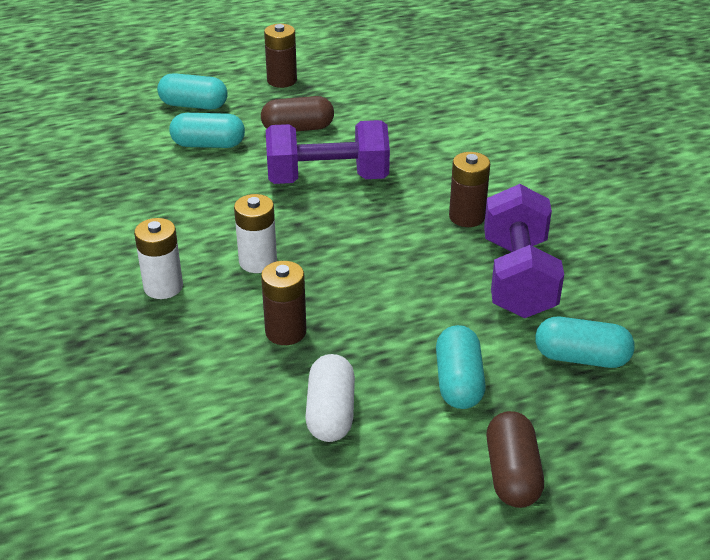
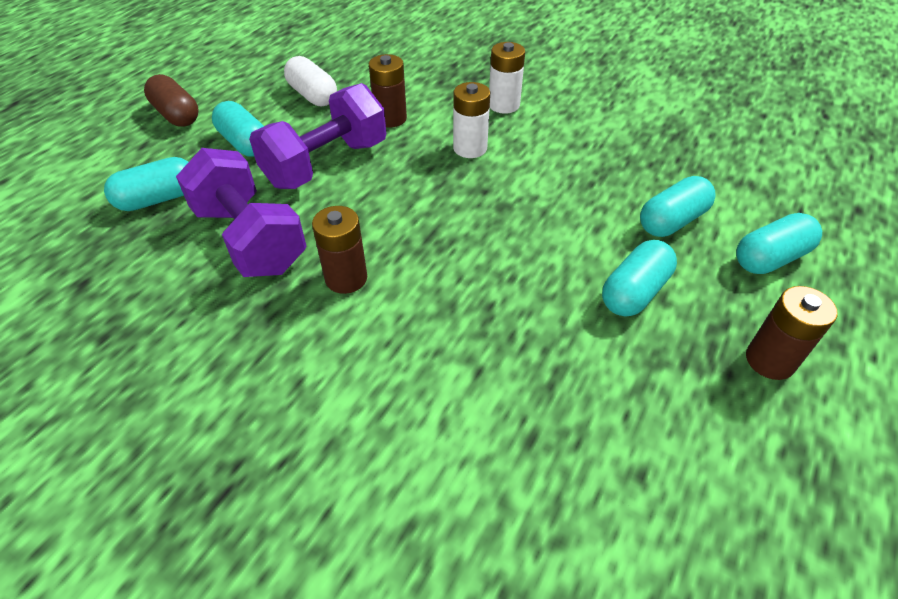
camera: 140 degrees right, 10 degrees up
brown capsule [261,96,334,132] -> turquoise capsule [602,240,677,317]
purple dumbbell [266,120,390,184] -> purple dumbbell moved to [249,83,386,189]

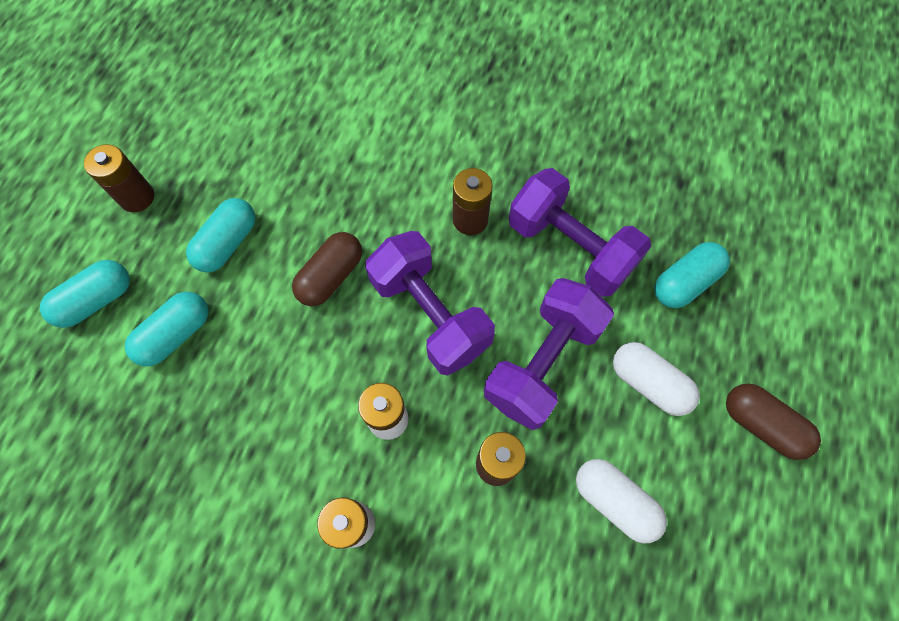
camera: 170 degrees right, 20 degrees up
turquoise capsule [212,101,264,157] -> white capsule [613,342,700,416]
none -> brown capsule [292,232,362,306]
none -> purple dumbbell [365,231,495,375]

